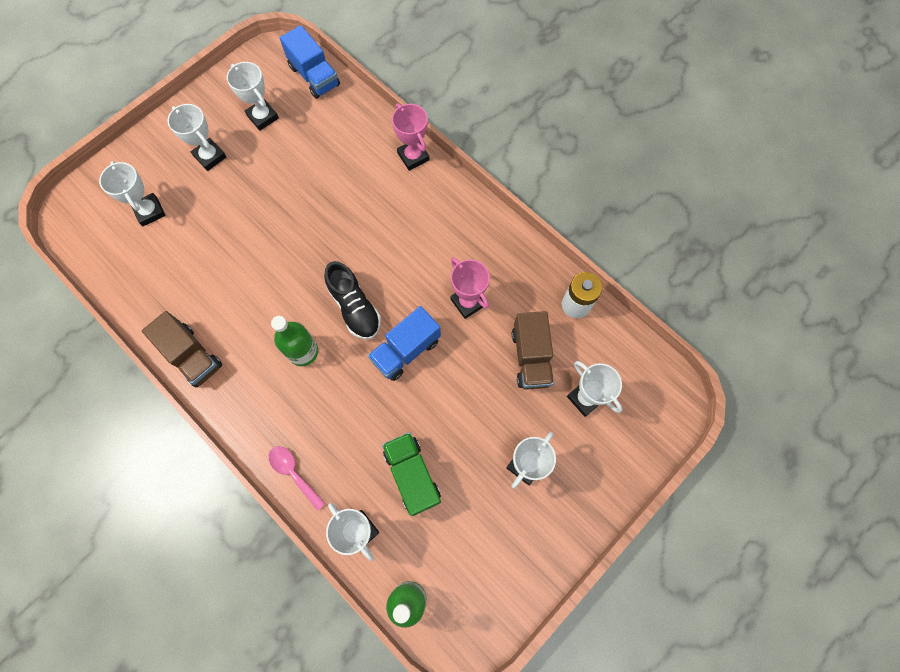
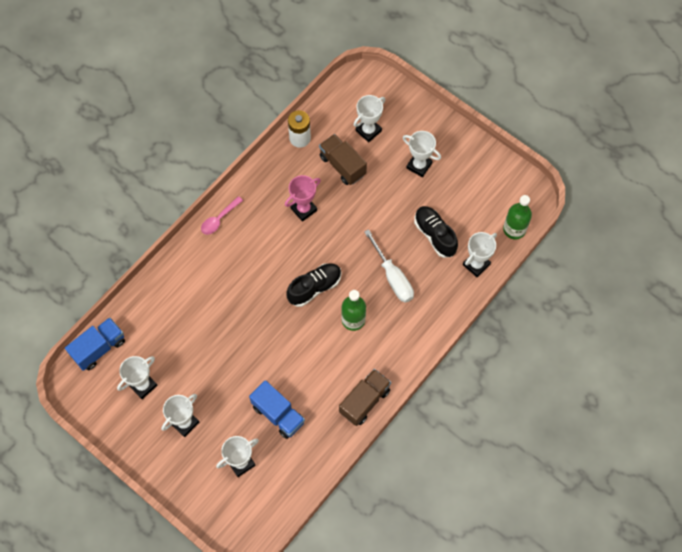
camera: 95 degrees left, 5 degrees down
pink spoon [269,446,326,511] -> pink spoon moved to [201,196,243,235]
blue truck [368,306,441,381] -> blue truck moved to [249,380,305,439]
green truck [382,432,441,516] -> black shoe [414,206,458,258]
pink trophy [392,103,429,171] -> none
brown truck [512,311,554,390] -> brown truck turned 120 degrees counterclockwise [319,134,367,185]
none -> white screwdriver [364,229,414,303]

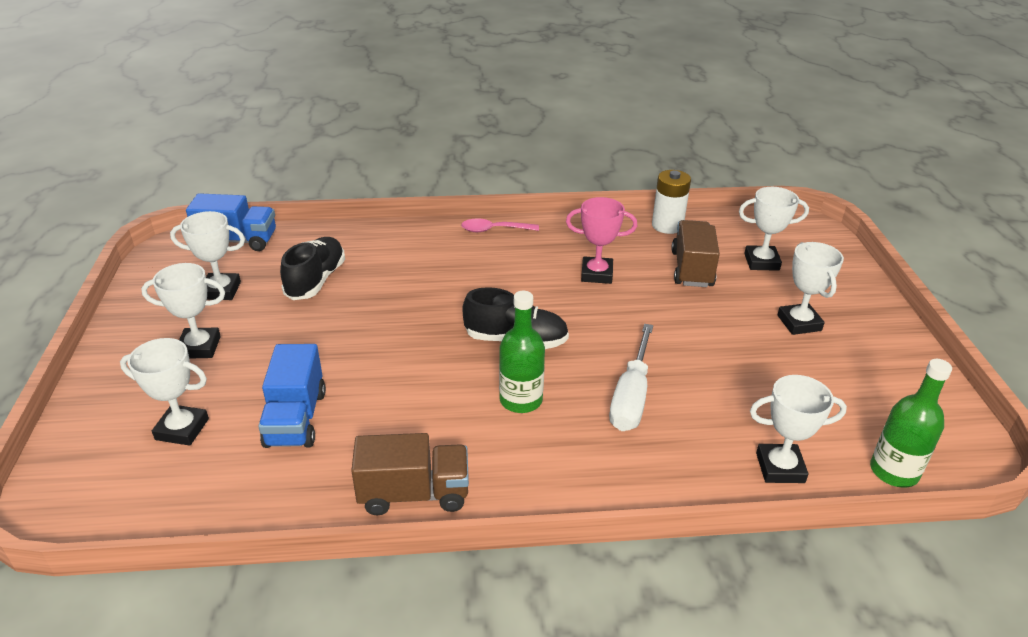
camera: 45 degrees right, 30 degrees down
black shoe [414,206,458,258] -> black shoe moved to [280,237,345,300]

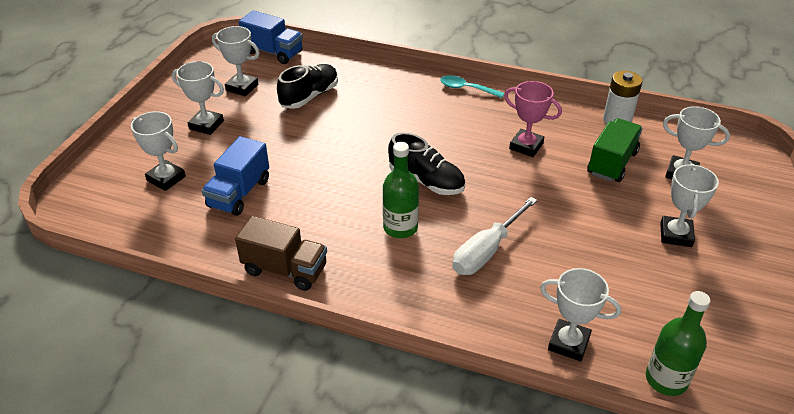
camera: 25 degrees right, 5 degrees up
pink spoon [461,218,539,232] -> turquoise spoon [440,75,504,98]
brown truck [671,220,720,287] -> green truck [587,118,642,182]

